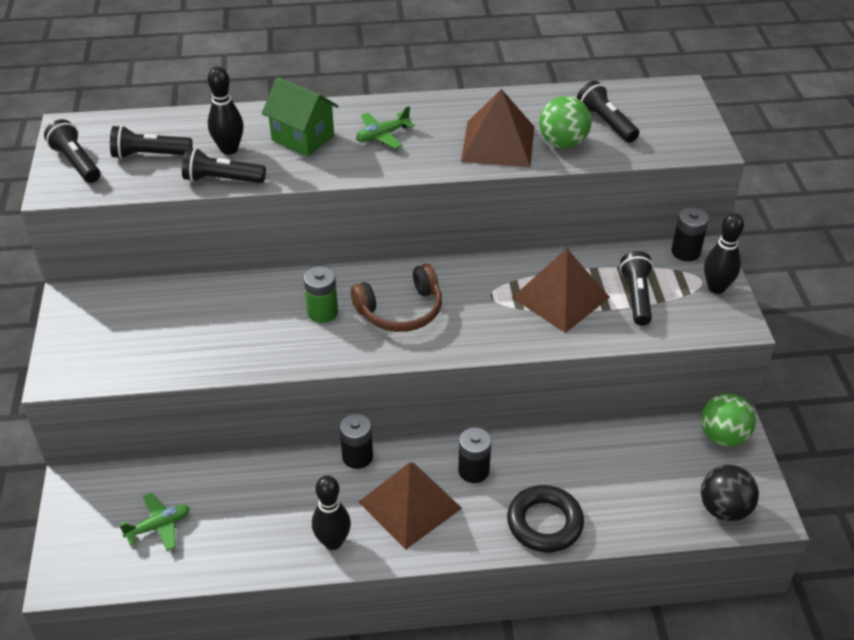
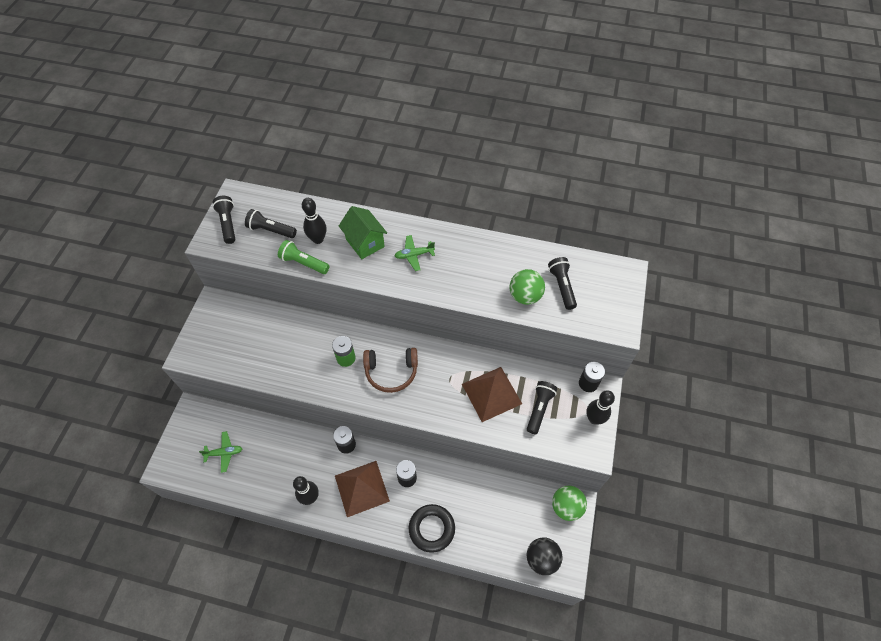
camera: 20 degrees right, 15 degrees up
black flashlight [182,148,266,183] -> green flashlight [278,240,330,274]
brown pyramid [461,89,534,167] -> none

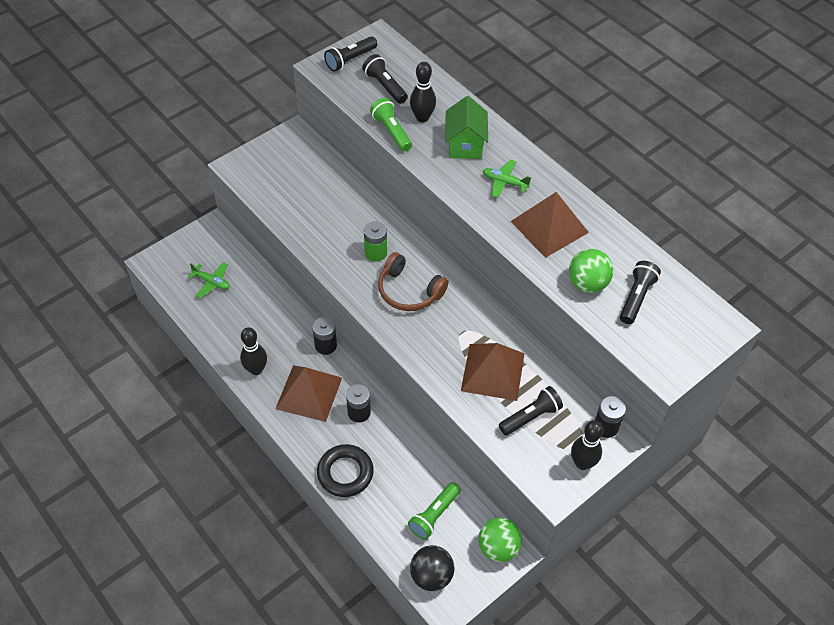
camera: 35 degrees right, 5 degrees down
black flashlight [212,196,235,244] -> black flashlight turned 150 degrees counterclockwise [324,36,377,72]
none -> green flashlight [408,482,461,540]
none -> brown pyramid [510,192,589,258]

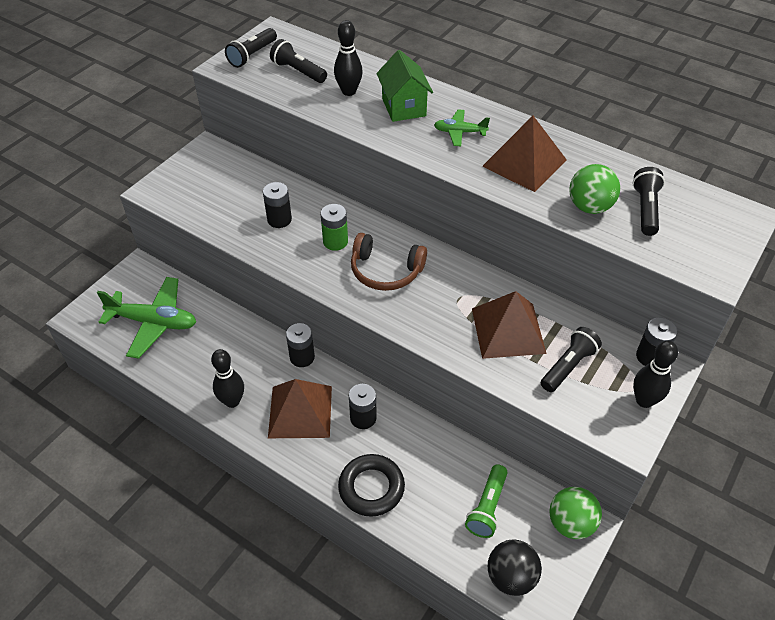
camera: 15 degrees left, 5 degrees down
green plane [188,262,230,298] -> green plane [97,277,196,359], size x1.90
green flashlight [370,98,412,152] -> none
none -> black battery [263,182,292,228]

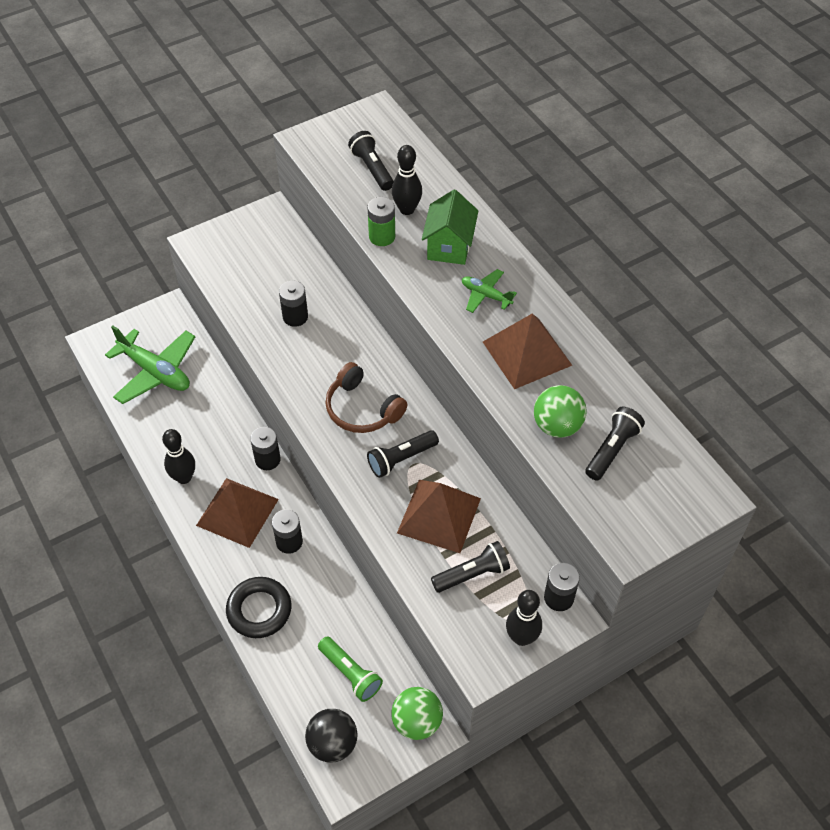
camera: 25 degrees right, 5 degrees up
black flashlight [225,28,277,68] -> black flashlight moved to [367,430,439,478]
green battery [321,204,348,251] -> green battery moved to [367,197,395,246]
green flashlight [465,464,508,538] -> green flashlight turned 90 degrees counterclockwise [318,636,383,702]

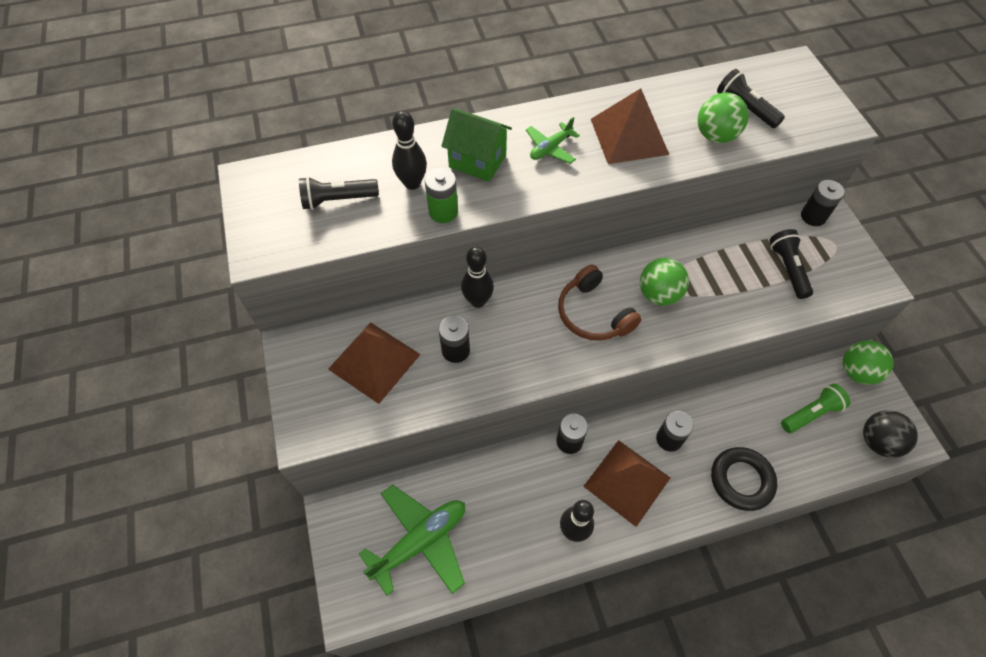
camera: 75 degrees left, 5 degrees up
brown headphones [325,362,408,433] -> brown headphones turned 90 degrees clockwise [558,265,642,341]
black flashlight [367,430,439,478] -> green ball [640,258,689,306]
brown pyramid [397,480,481,553] -> brown pyramid moved to [328,322,421,404]
black bowling pin [506,590,542,646] -> black bowling pin moved to [461,246,494,308]

